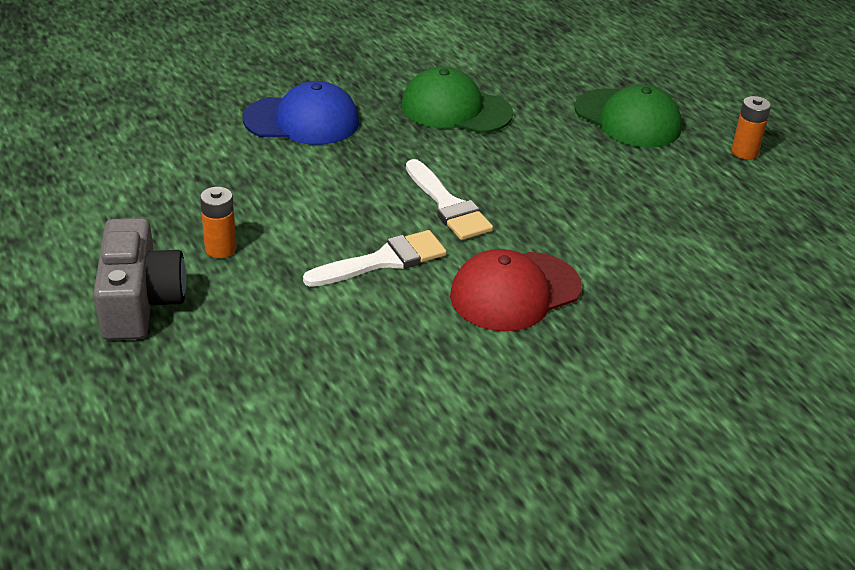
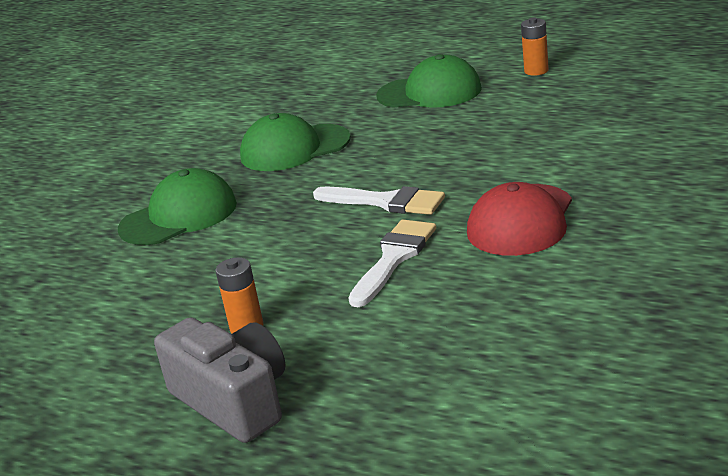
camera: 30 degrees left, 10 degrees down
blue cap [243,81,359,145] -> green cap [118,168,237,245]

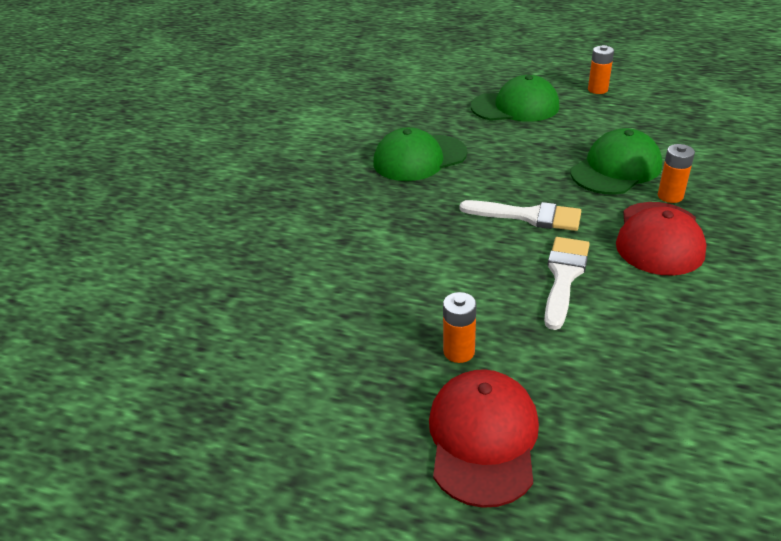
camera: 10 degrees left, 10 degrees up
green cap [118,168,237,245] -> green cap moved to [570,128,662,195]
grey camera [154,317,286,443] -> red cap [429,369,539,508]
none -> orange battery [658,144,695,203]

